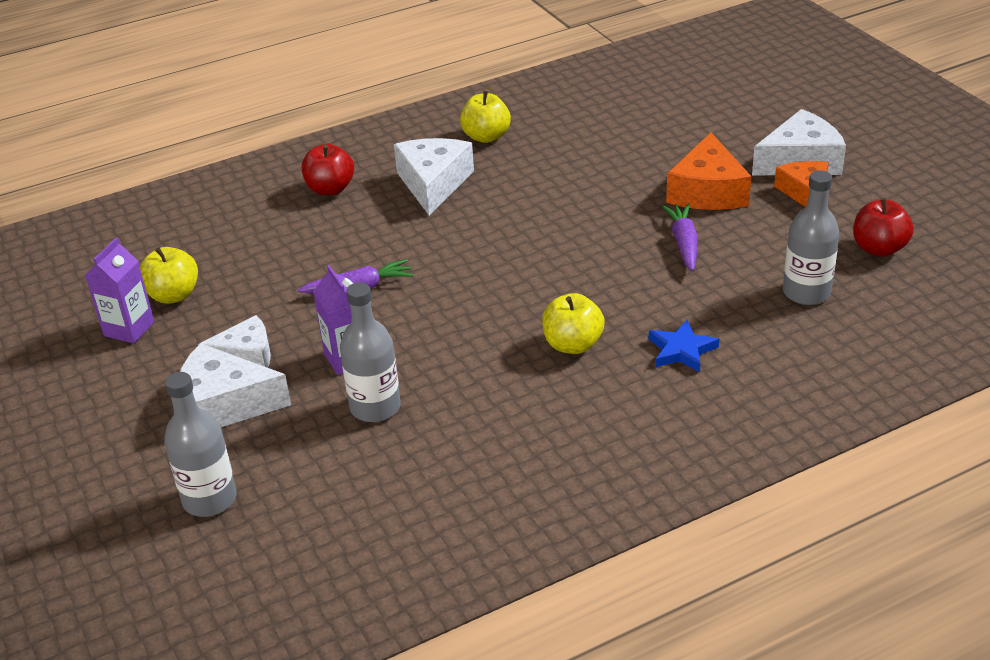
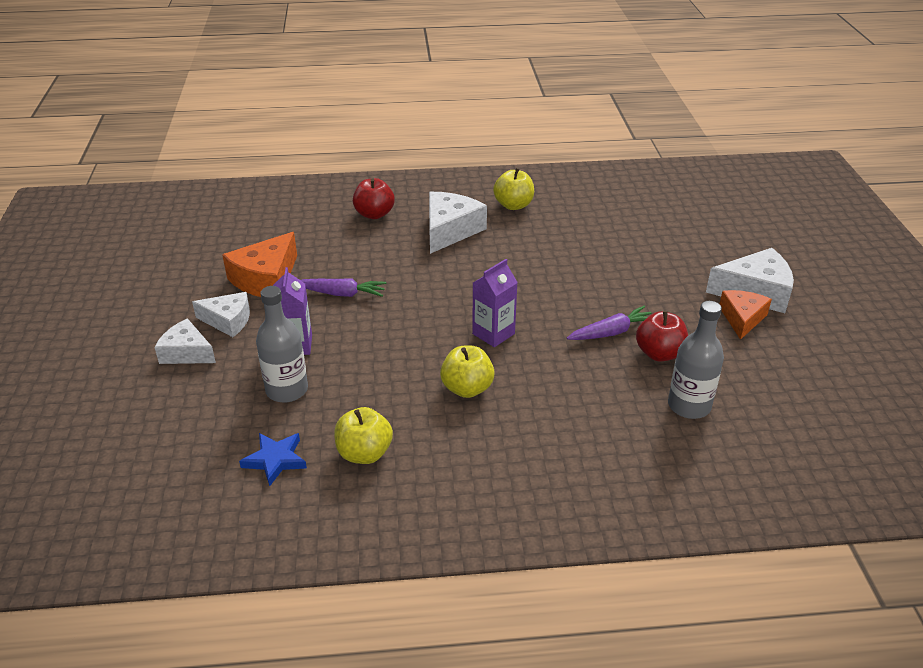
camera: 20 degrees right, 0 degrees up
purple carton [85,237,154,343] -> purple carton moved to [472,259,518,347]
yellow apple [140,247,198,304] -> yellow apple moved to [334,407,393,464]
grey bottle [164,372,237,517] -> none
white cheese [180,343,291,427] -> white cheese [154,319,216,364], size x0.66
blue star [649,319,719,373] -> blue star moved to [239,433,307,486]
purple carrot [662,203,698,271] -> purple carrot turned 45 degrees clockwise [567,306,651,340]
orange cheese [666,132,751,210] -> orange cheese moved to [222,232,297,297]
red apple [853,198,914,257] -> red apple moved to [636,311,688,361]

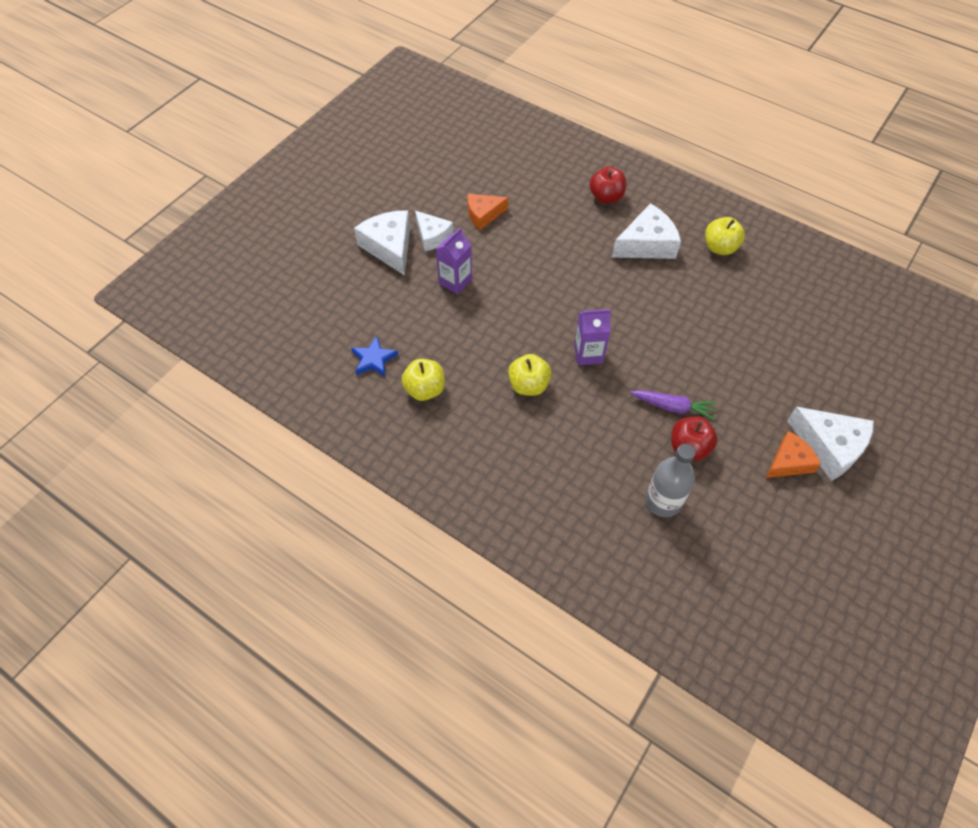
camera: 40 degrees right, 20 degrees up
white cheese [154,319,216,364] -> white cheese [354,210,410,276], size x1.52
orange cheese [222,232,297,297] -> orange cheese [467,194,508,230], size x0.66
grey bottle [256,286,308,402] -> none
purple carrot [301,279,386,297] -> none

